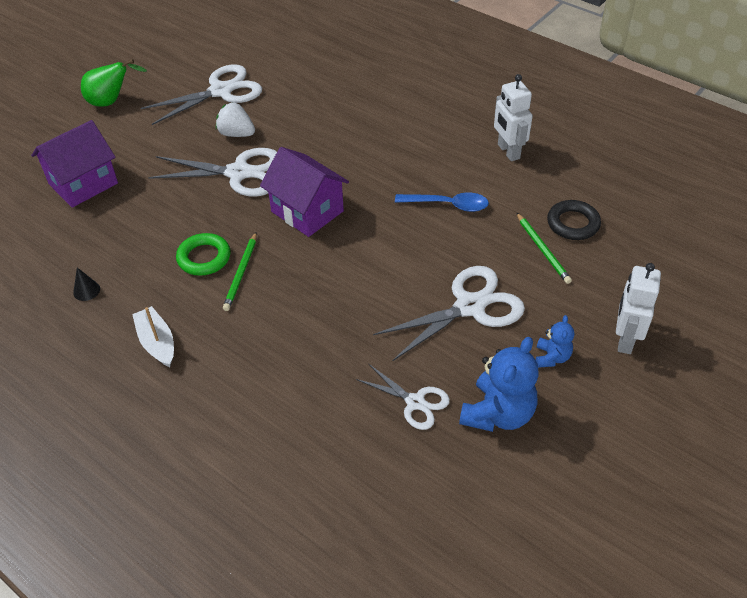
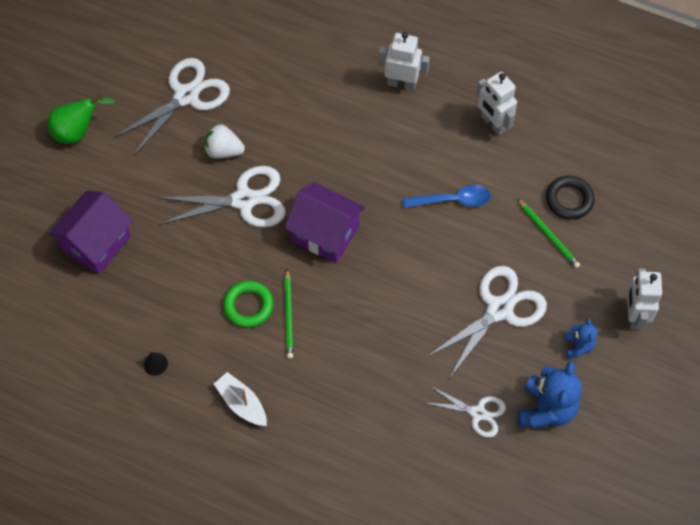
camera: 15 degrees left, 15 degrees up
none -> white robot [378,32,430,91]

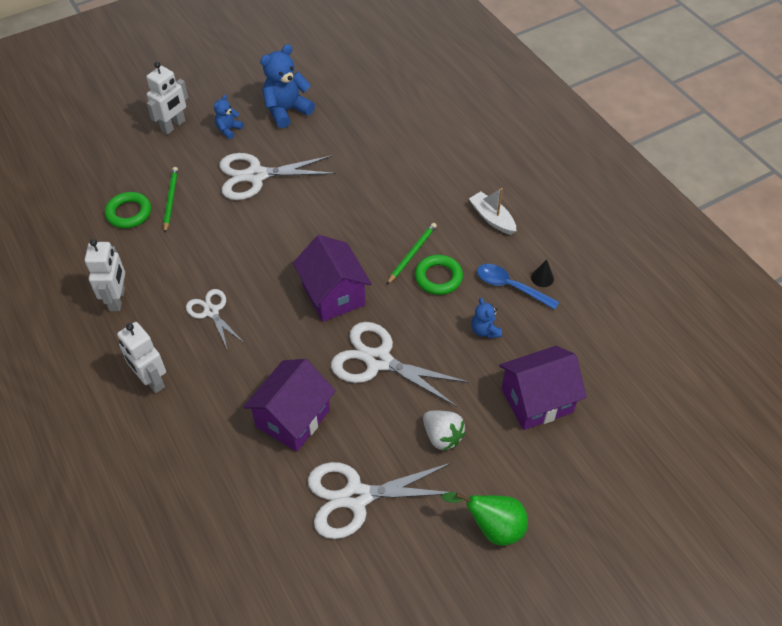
camera: 145 degrees left, 10 degrees down
white strawberry [204,124,245,159] -> white strawberry moved to [423,410,466,451]
white boat [214,372,267,426] -> white boat turned 150 degrees clockwise [469,188,516,235]
blue spoon [403,185,491,208] -> blue spoon moved to [477,264,559,310]
white scissors [426,386,506,437] -> white scissors moved to [186,289,243,348]
black ring [546,176,595,220] -> green ring [105,192,151,228]
none -> purple house [243,359,336,452]
none -> blue teddy bear [471,298,502,338]

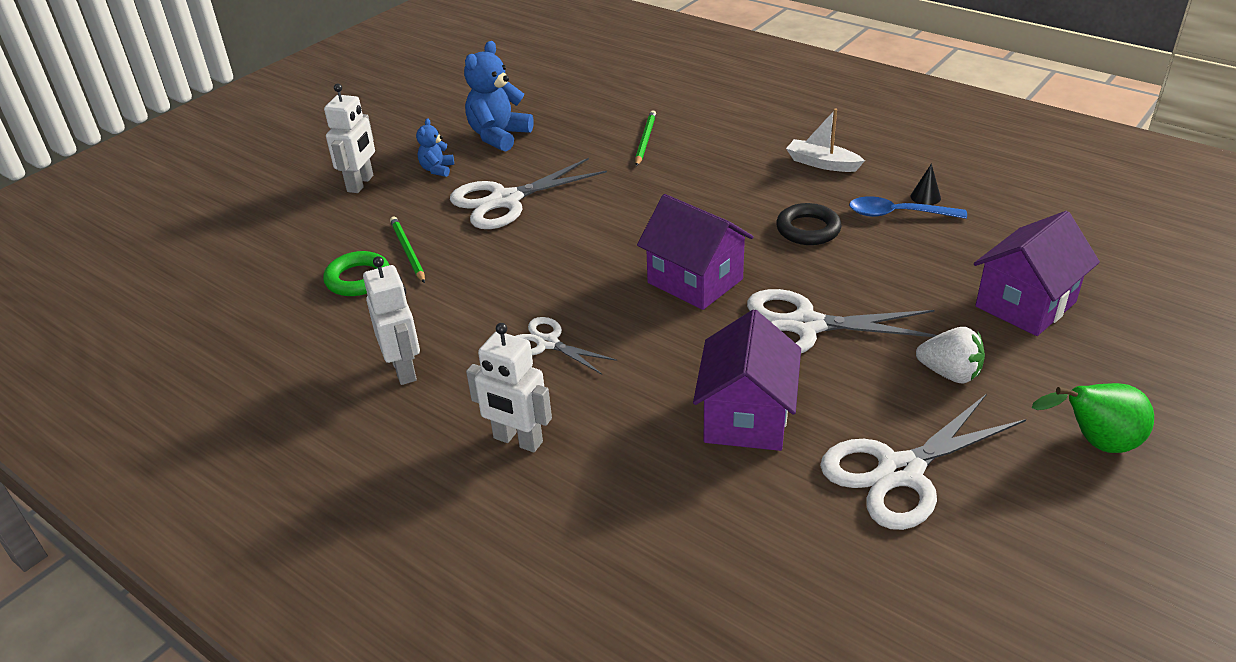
camera: 20 degrees left, 15 degrees down
green pencil [387,223,437,284] -> green pencil moved to [635,110,656,166]
green ring [415,255,463,295] -> black ring [776,203,841,245]
blue teddy bear [471,298,502,338] -> none

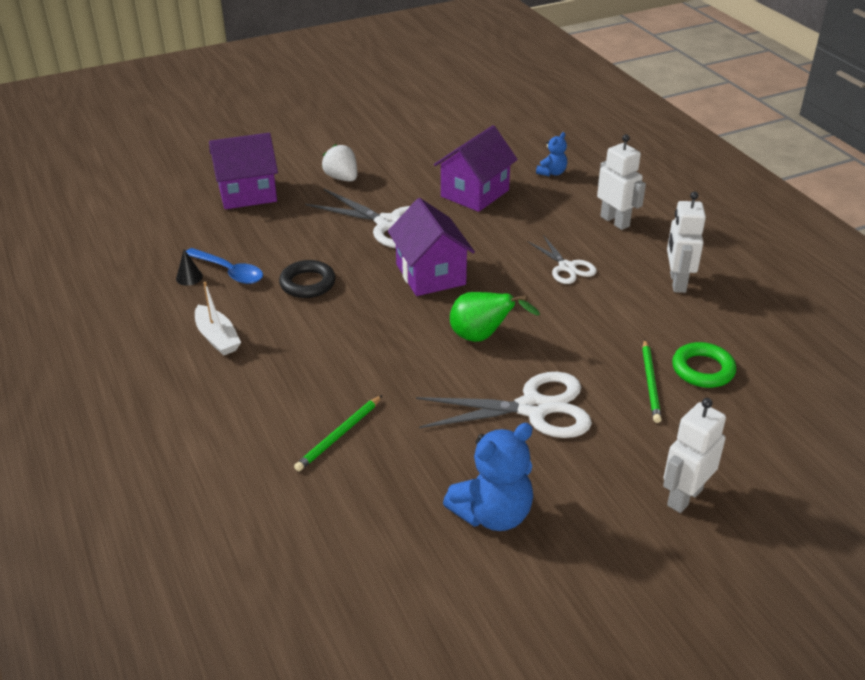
camera: 155 degrees left, 0 degrees up
blue teddy bear [416,118,454,177] -> blue teddy bear moved to [536,132,567,177]
white scissors [820,394,1026,530] -> none
green pear [1032,383,1154,453] -> green pear moved to [450,292,540,342]

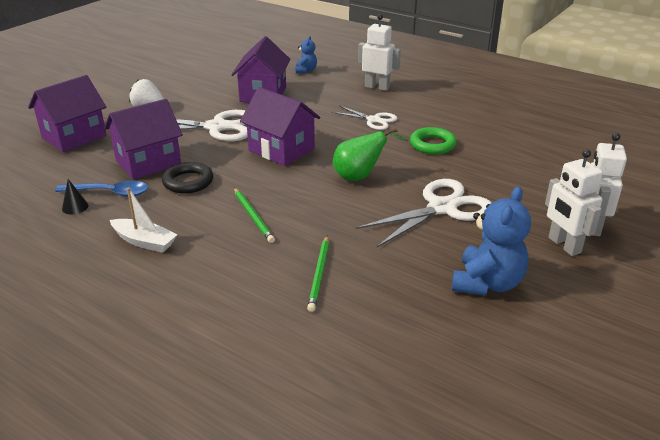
camera: 30 degrees left, 5 degrees down
green pencil [642,339,662,423] -> green pencil moved to [234,188,275,243]
white robot [667,192,706,293] -> white robot moved to [545,149,603,256]
green ring [672,342,736,388] -> green ring moved to [410,127,457,154]
none -> purple house [104,99,183,179]

